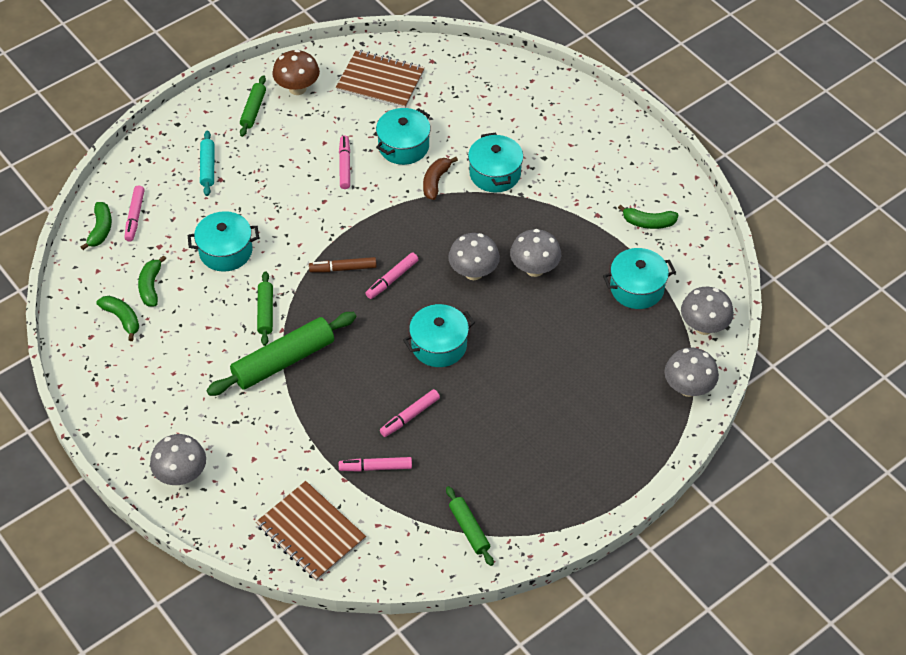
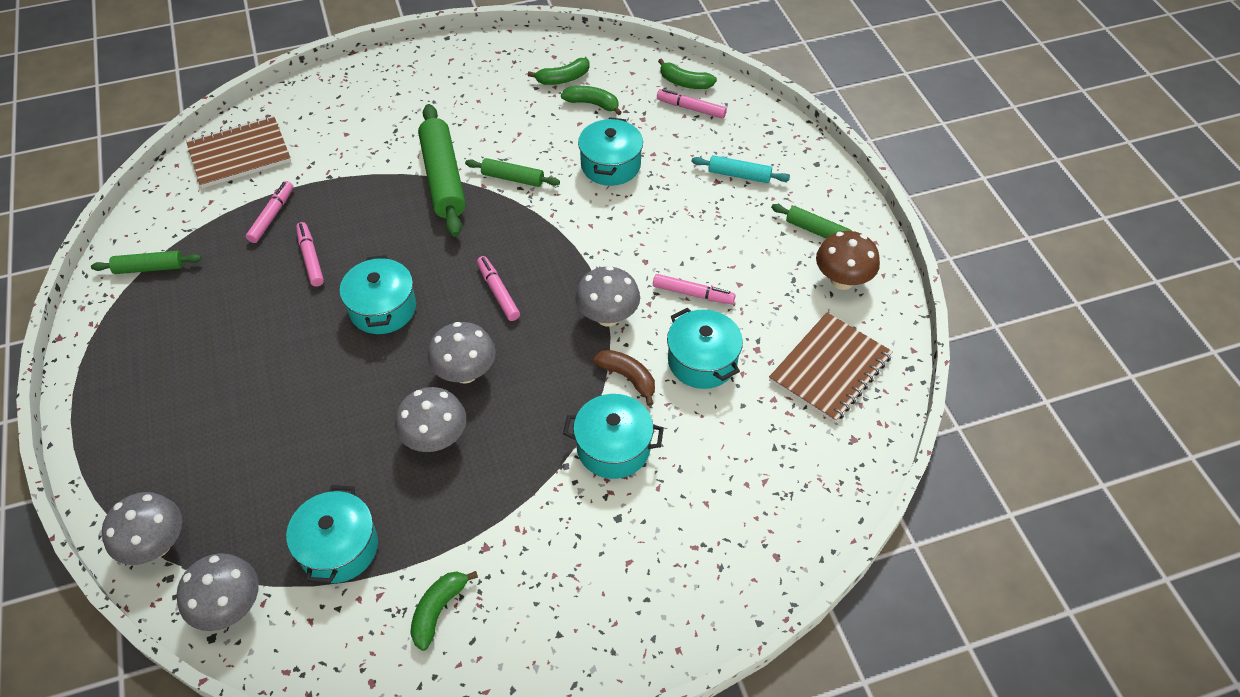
camera: 110 degrees right, 0 degrees up
grey mushroom [150,434,206,485] -> grey mushroom moved to [575,266,640,327]
brown marker [309,257,377,272] -> none

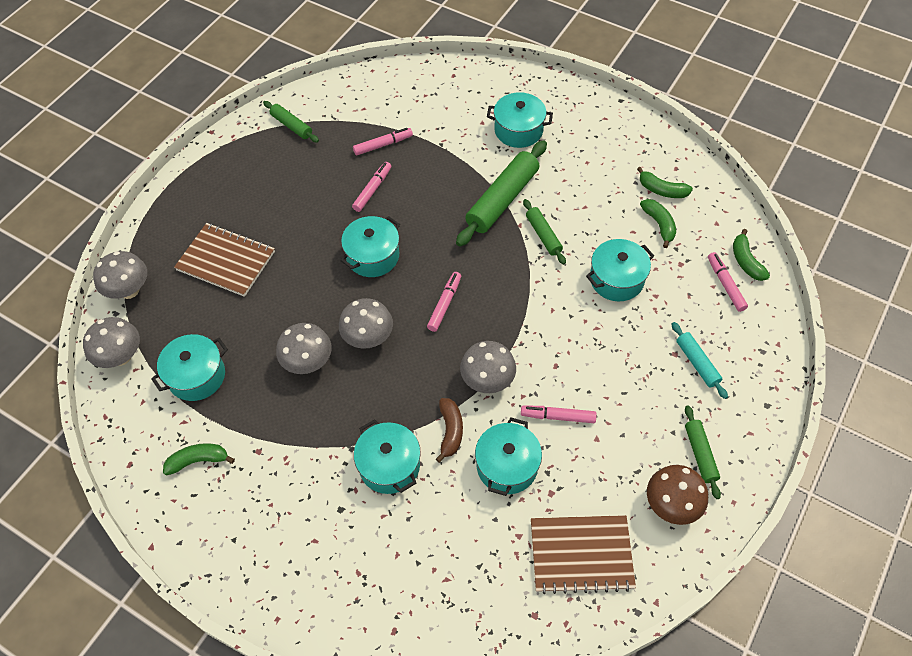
camera: 50 degrees right, 5 degrees up
brown notebook [186,116,291,188] -> brown notebook moved to [174,223,275,297]
pink marker [653,274,735,304] -> pink marker turned 120 degrees clockwise [521,406,597,423]
none -> turquoise pot [487,92,553,148]

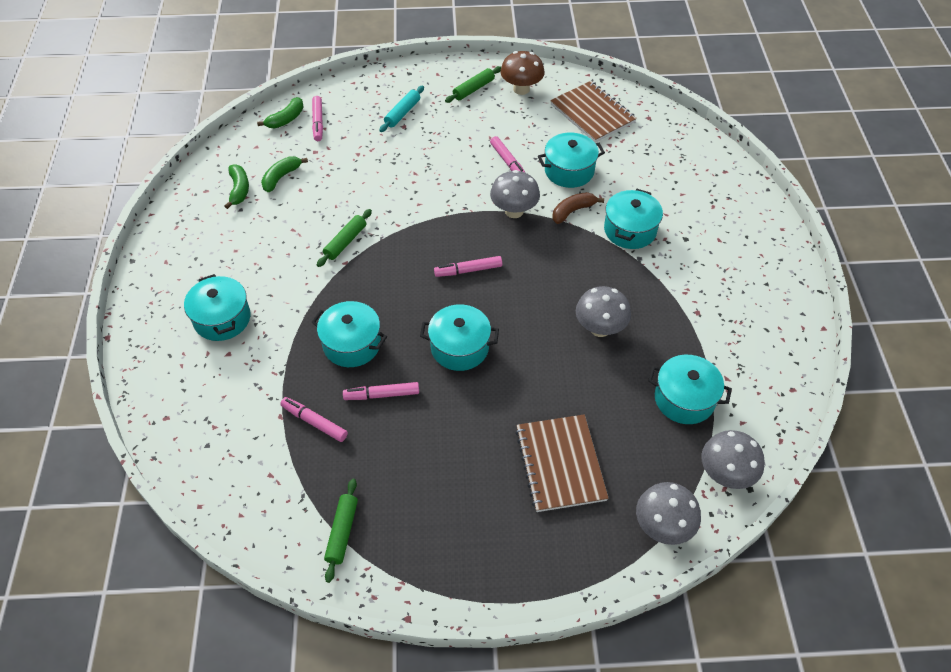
camera: 125 degrees left, 5 degrees down
green banana [163,443,235,475] -> none
grey mushroom [339,298,393,349] -> none
green rolling pin [456,140,547,247] -> none
turquoise pot [586,239,654,301] -> turquoise pot moved to [312,301,387,367]
pink marker [708,252,748,312] -> pink marker turned 45 degrees counterclockwise [312,96,323,141]

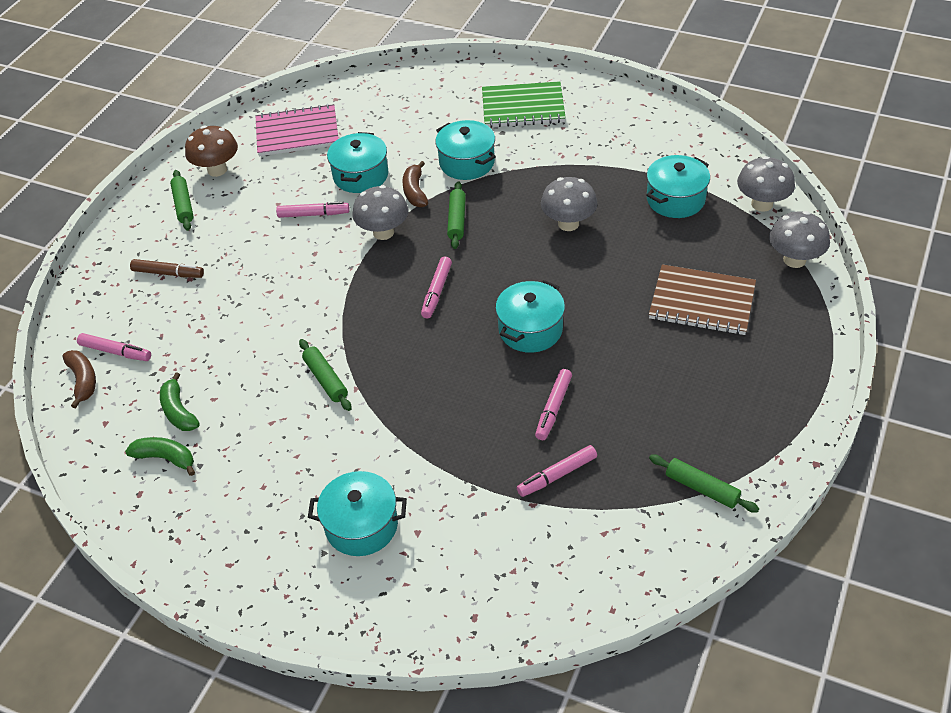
camera: 60 degrees left, 5 degrees down
green banana [257,97,304,128] -> brown banana [62,350,96,408]
turquoise pot [312,301,387,367] -> none
turquoise rolling pin [379,85,424,132] -> brown marker [130,259,204,278]
brown notebook [550,81,637,143] -> pink notebook [256,104,339,156]
none -> green rolling pin [447,181,466,249]
none -> green notebook [482,81,566,128]

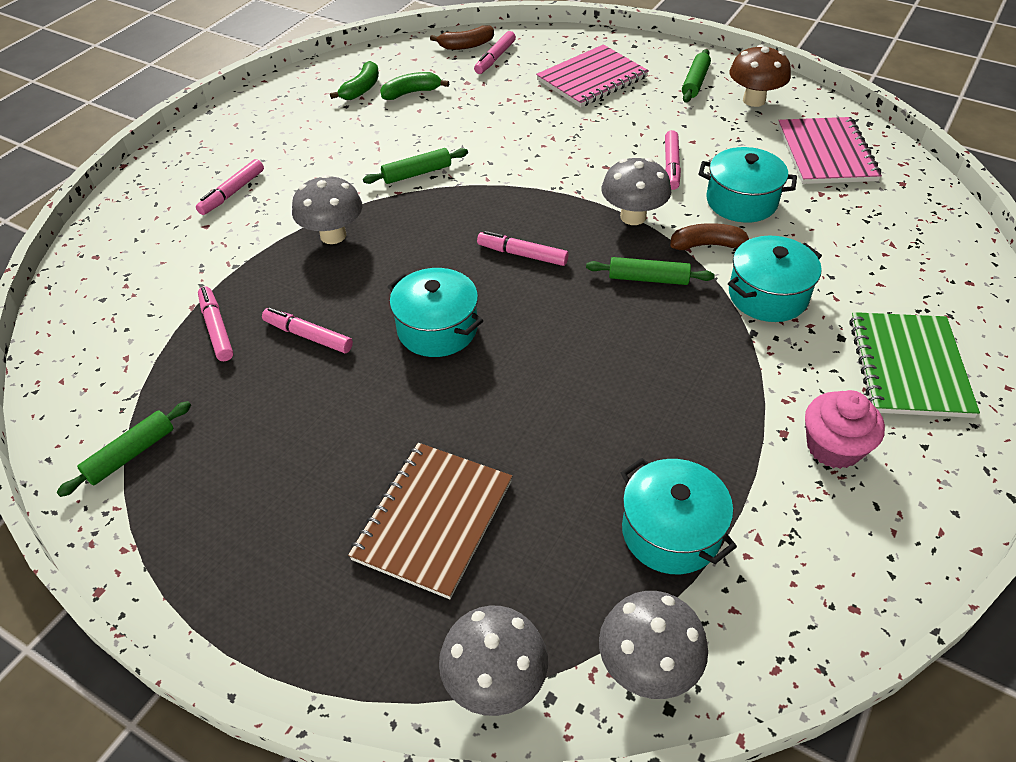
camera: 95 degrees right, 0 degrees up
brown marker [130,259,204,278] -> pink notebook [536,45,649,108]
green rolling pin [170,170,194,231] -> green rolling pin turned 60 degrees counterclockwise [682,49,711,103]
turquoise pot [308,471,407,556] -> pink marker [196,159,264,215]
grey mushroom [541,177,598,231] -> grey mushroom moved to [292,175,362,244]
none -> pink cupcake [805,390,885,469]

